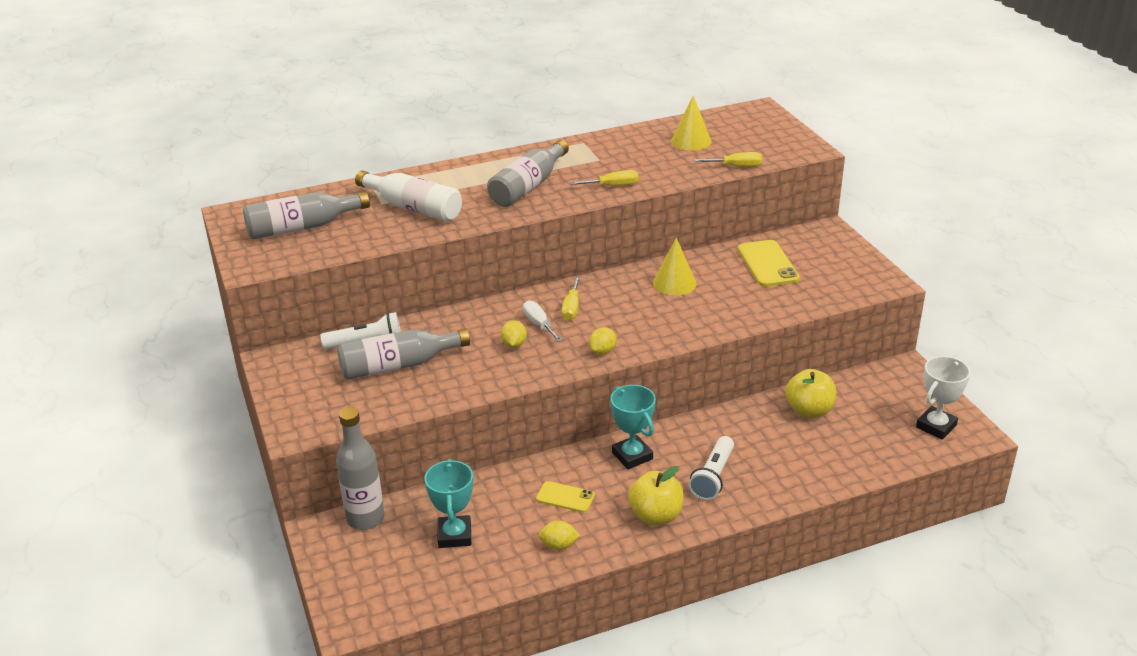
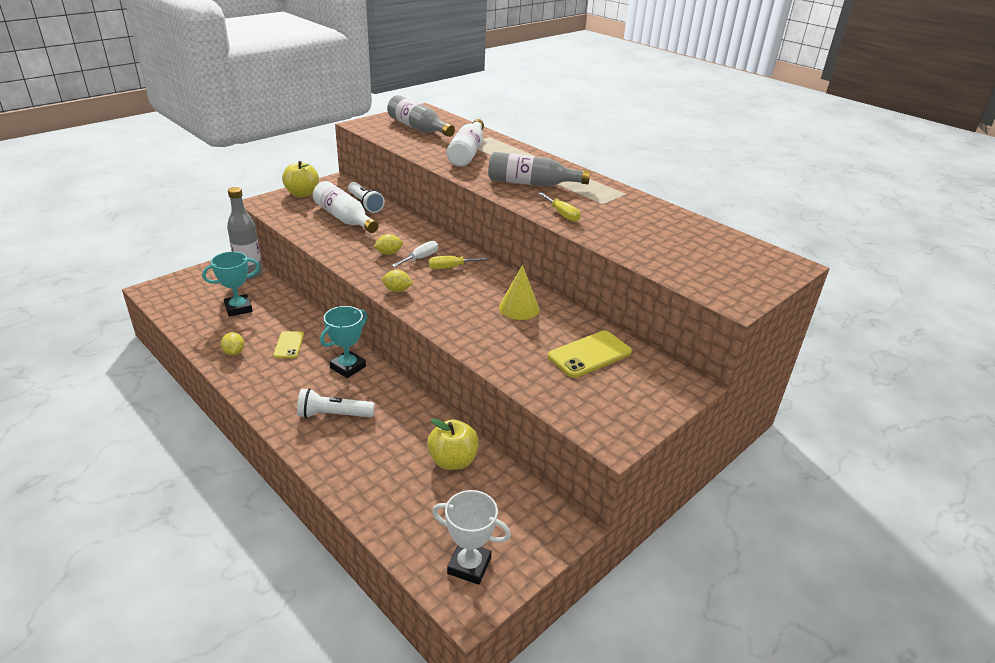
camera: 65 degrees right, 0 degrees up
grey bottle [337,329,470,380] -> white bottle [313,181,379,233]
yellow apple [628,466,684,525] -> yellow apple moved to [282,161,319,197]
yellow cone [671,96,712,151] -> none
yellow screwdriver [694,152,762,167] -> none

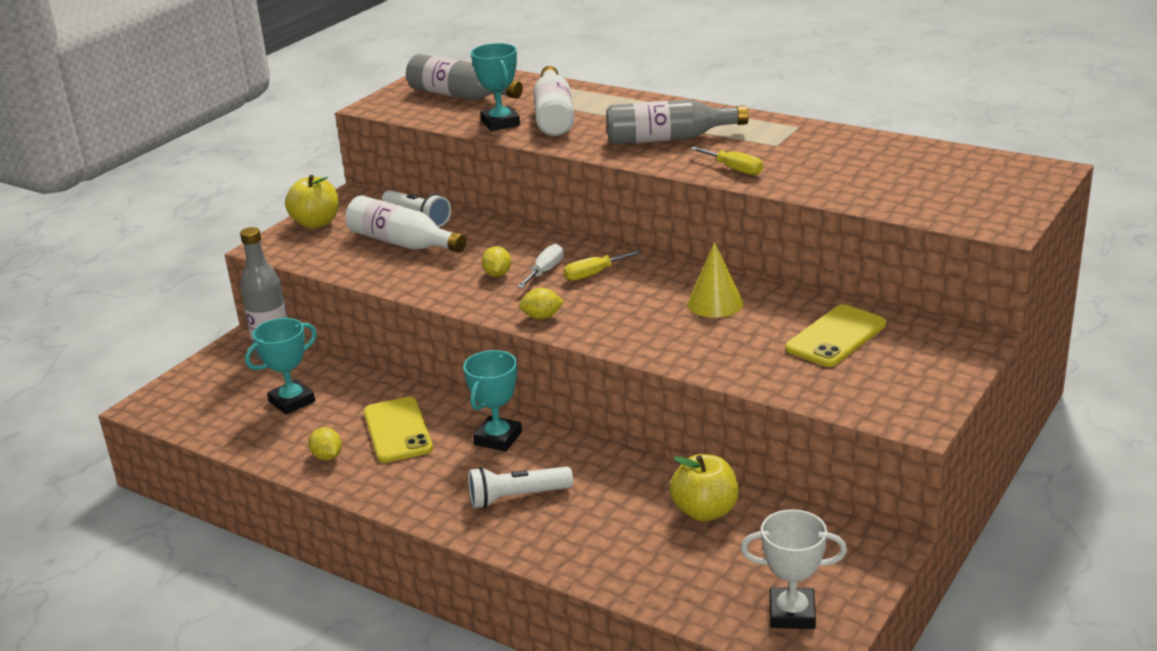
camera: 10 degrees left, 5 degrees down
yellow phone [273,331,304,358] -> yellow phone [364,397,433,463], size x1.63
yellow lemon [373,234,403,255] -> yellow lemon turned 60 degrees counterclockwise [482,246,511,277]
none -> turquoise trophy [471,43,520,131]

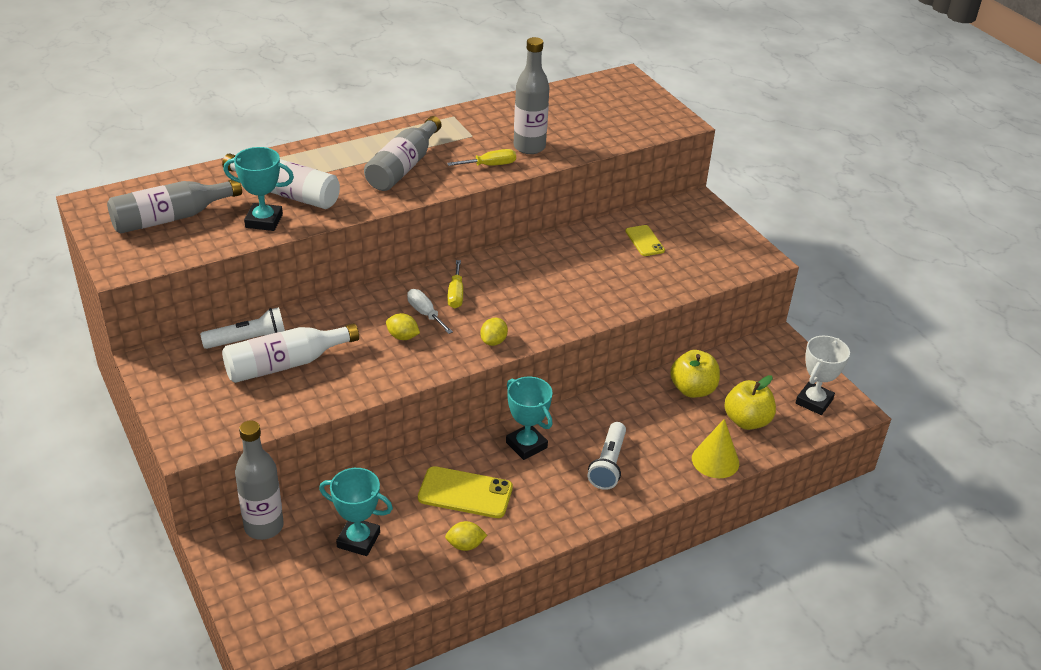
camera: 65 degrees left, 10 degrees up
turquoise trophy [245,318,317,415] -> turquoise trophy turned 60 degrees counterclockwise [319,468,393,556]
yellow apple [285,175,339,229] -> yellow apple moved to [724,375,776,430]
yellow cone [687,242,744,318] -> yellow cone moved to [692,419,739,478]
yellow phone [785,304,886,367] -> yellow phone [625,225,665,256], size x0.61
none -> grey bottle [514,37,550,154]

